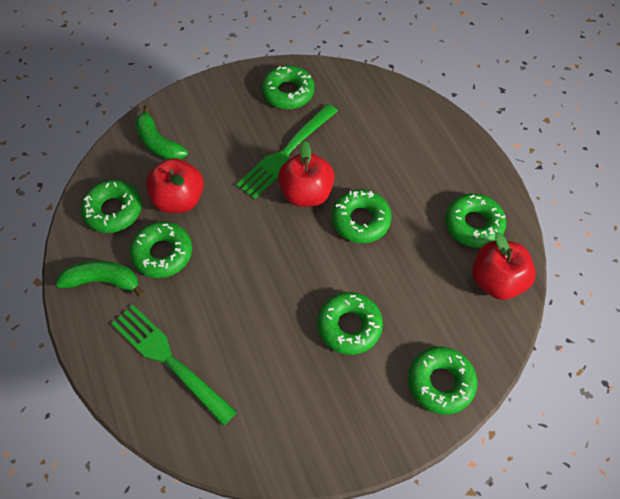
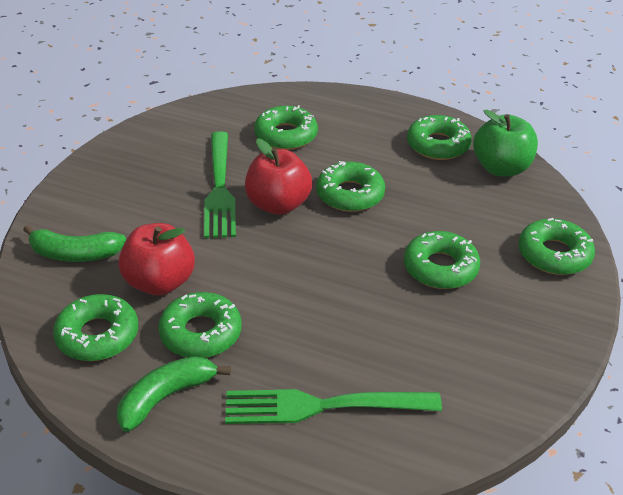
camera: 45 degrees left, 20 degrees down
green donut [262,65,315,109] -> green donut moved to [254,105,318,150]
red apple [472,232,536,300] -> green apple [473,110,538,177]

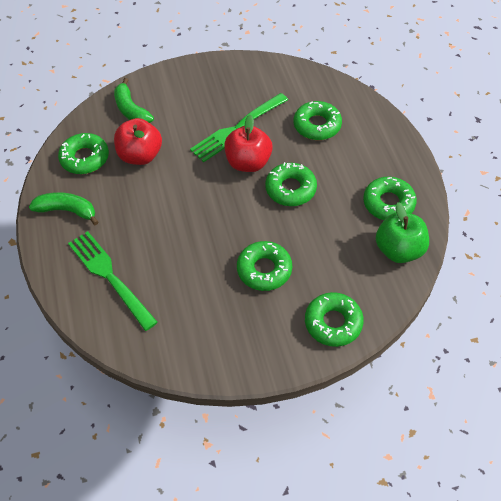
camera: 55 degrees right, 15 degrees up
green donut [158,292,242,358] -> none

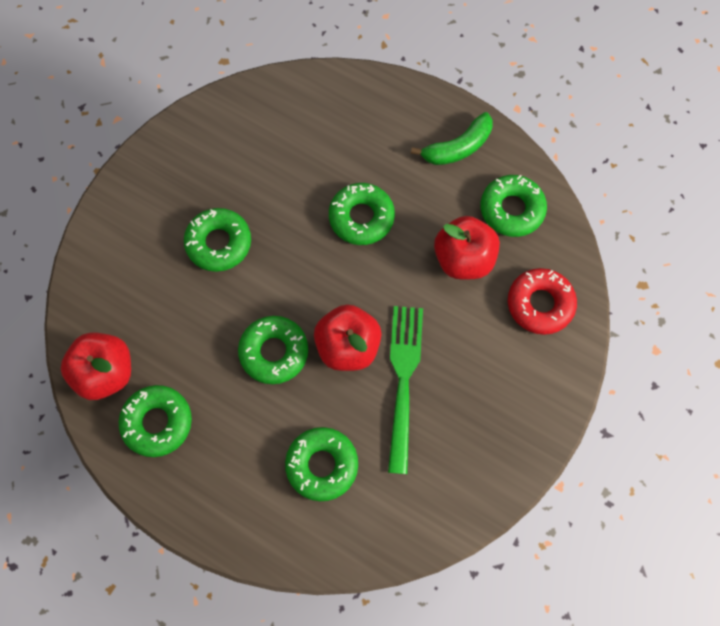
camera: 135 degrees right, 15 degrees up
green fork [68,231,158,331] -> none
green banana [114,78,154,123] -> red donut [508,268,577,335]
green donut [305,292,364,347] -> green donut moved to [329,183,395,245]
green apple [376,202,429,263] -> red apple [61,332,131,400]

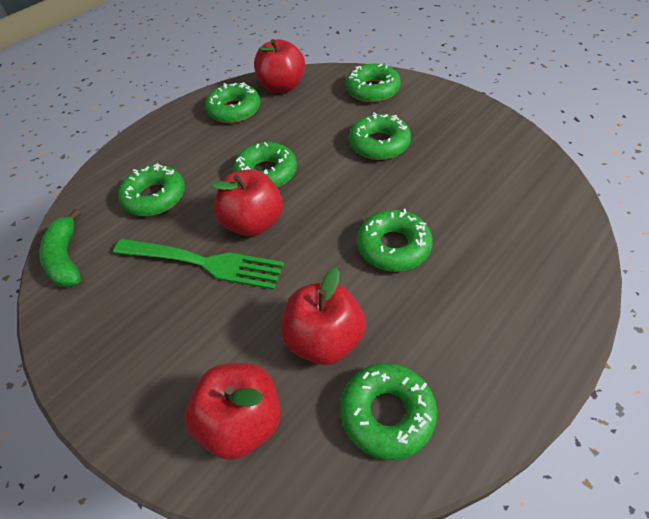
camera: 105 degrees right, 20 degrees down
green banana [411,112,493,165] -> green banana moved to [39,209,81,287]
red donut [508,268,577,335] -> red apple [185,363,281,460]
none -> green donut [346,63,401,103]

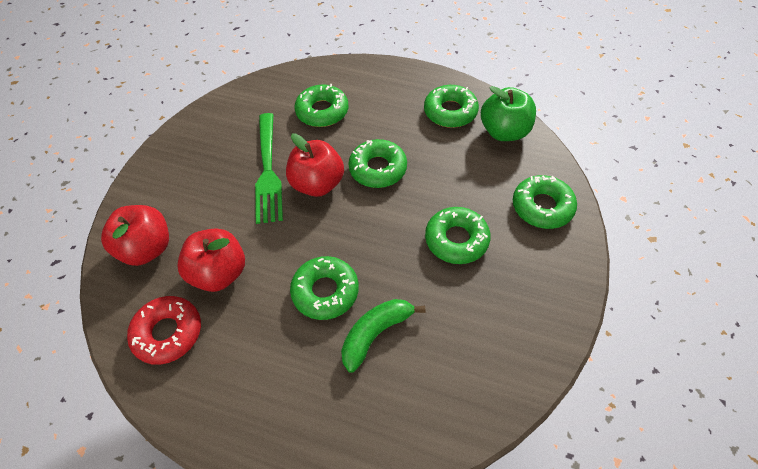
camera: 65 degrees right, 5 degrees up
green banana [39,209,81,287] -> green banana moved to [341,299,425,373]
red apple [254,39,305,93] -> green apple [481,86,536,141]
green donut [340,363,437,460] -> red donut [127,296,201,365]

